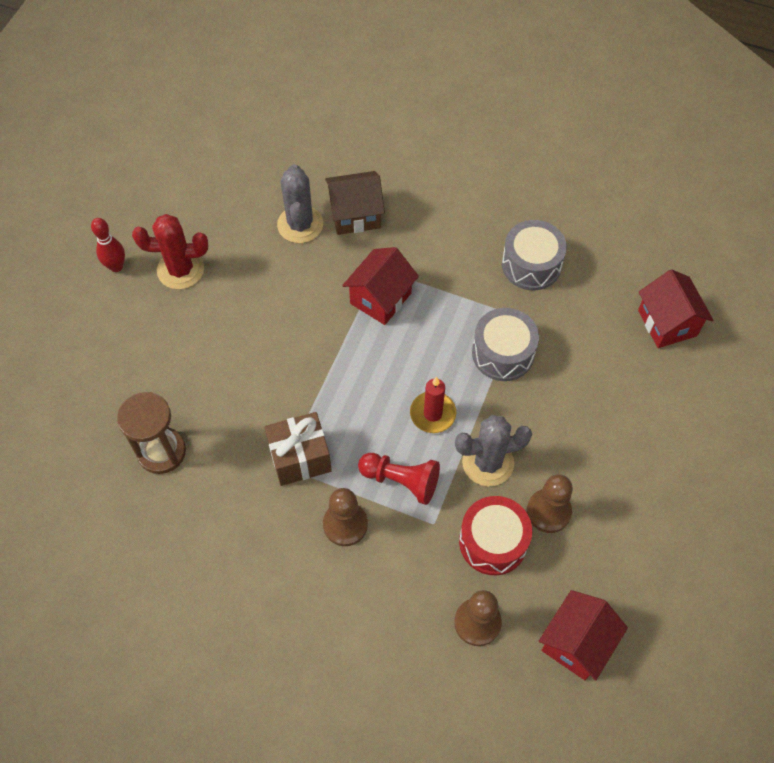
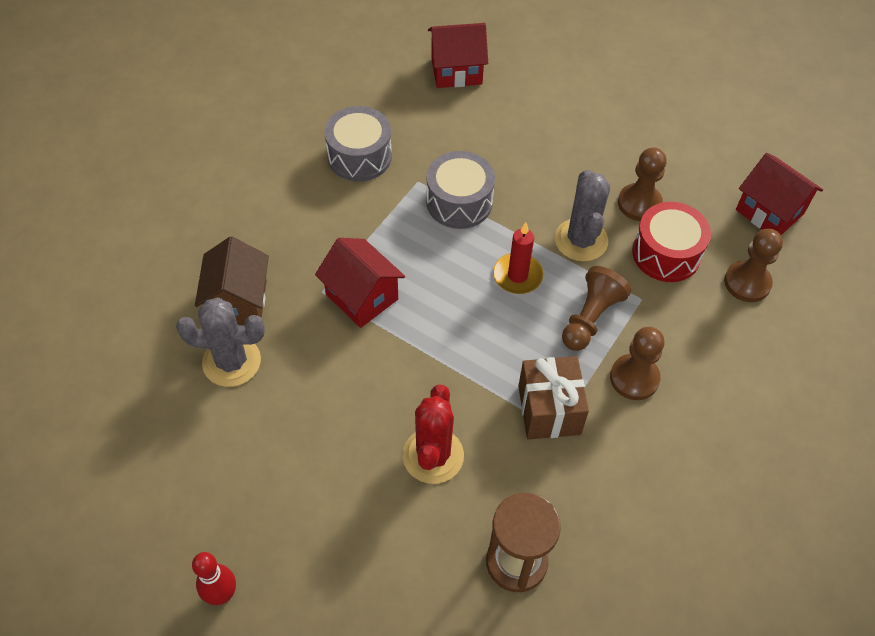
camera: 80 degrees left, 5 degrees down
red cactus [132,214,208,289] -> red cactus moved to [402,384,464,484]
red pawn [358,453,440,505] -> brown pawn [562,266,631,351]

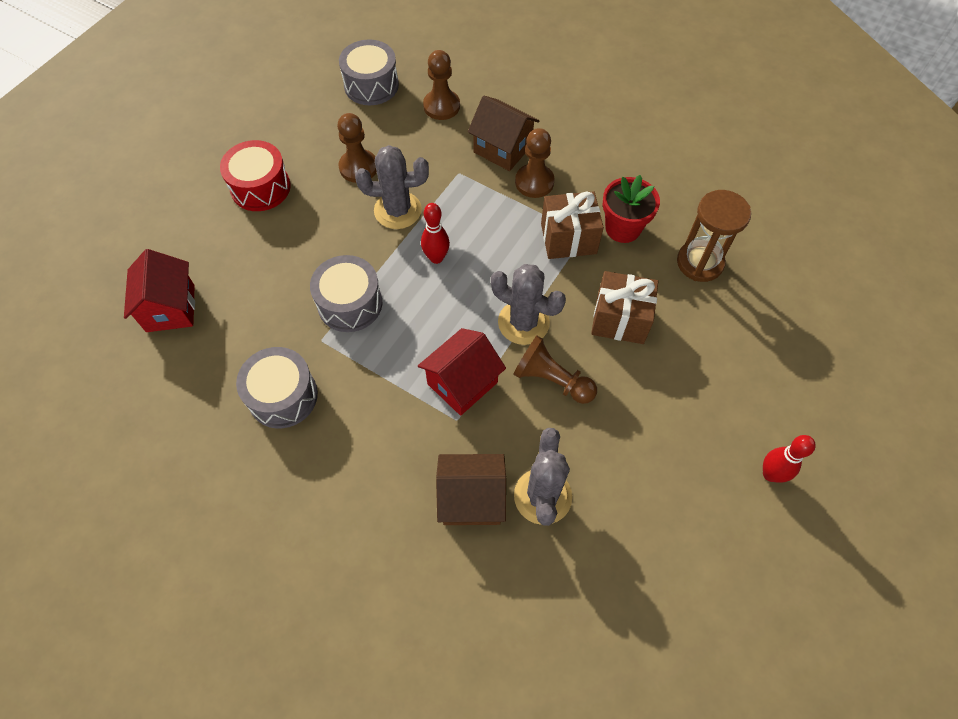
camera: 90 degrees left, 5 degrees up
red cactus [402,384,464,484] -> brown gift [591,271,658,344]
red candle [493,222,543,294] -> red bowling pin [421,203,450,264]
brown pawn [562,266,631,351] -> brown pawn moved to [513,336,597,404]
red drum [632,202,711,282] -> red drum moved to [220,140,291,211]
red house [736,153,823,235] -> grey drum [339,39,399,105]
none -> brown house [468,95,540,171]
none -> grey cactus [491,264,566,345]
none -> red flower pot [603,175,660,243]

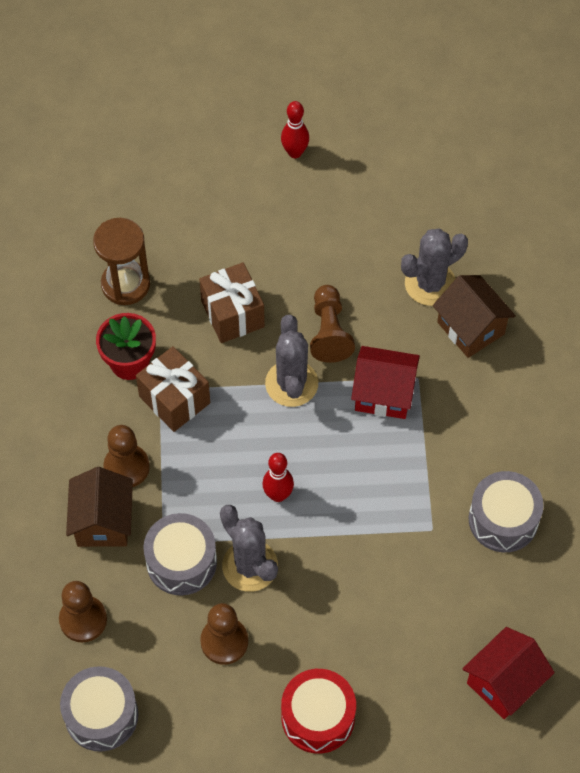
camera: 125 degrees left, 0 degrees up
grey drum [310,255,382,332] -> grey drum moved to [143,513,217,596]

